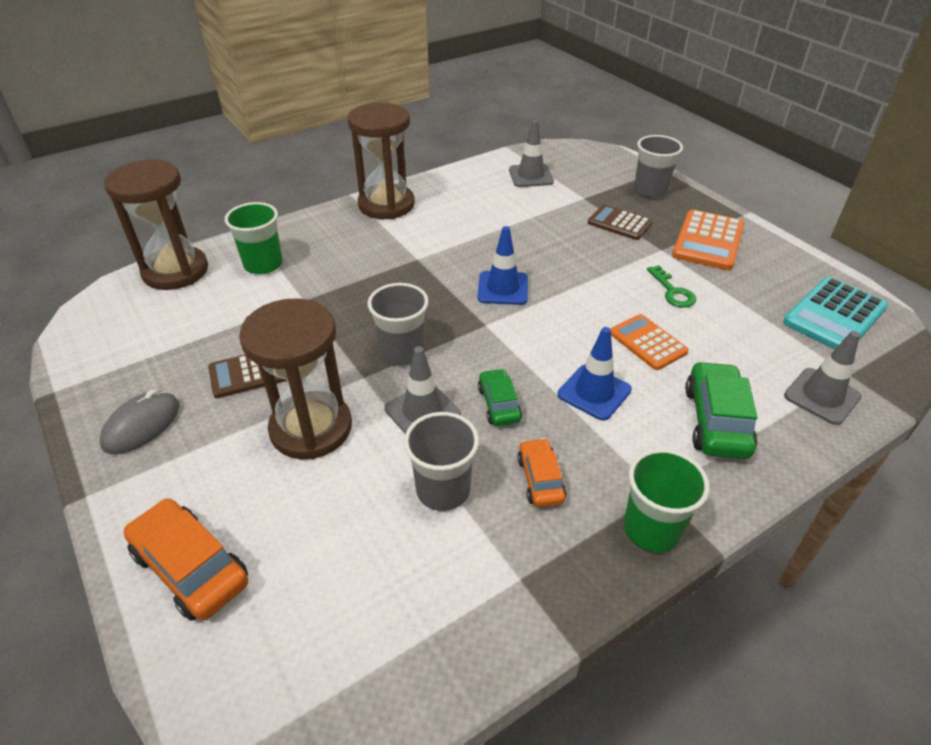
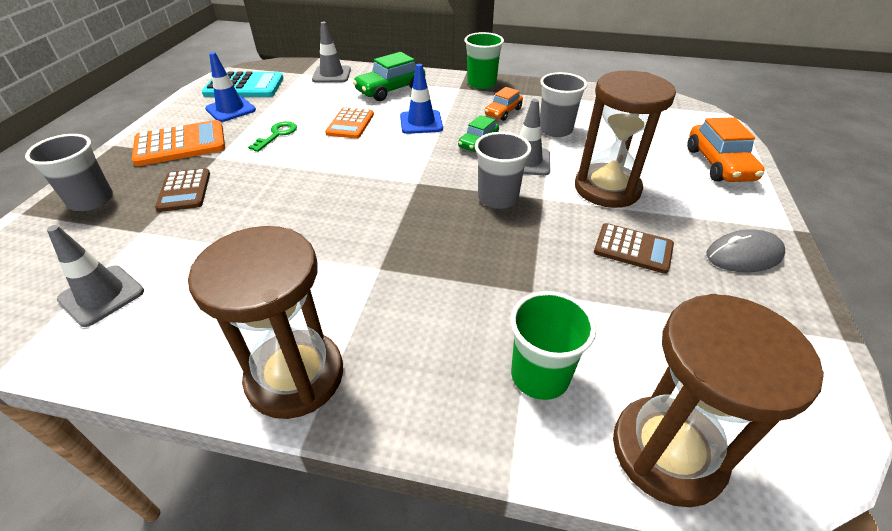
camera: 135 degrees left, 0 degrees up
blue traffic cone [478,226,528,305] -> blue traffic cone moved to [205,52,256,122]

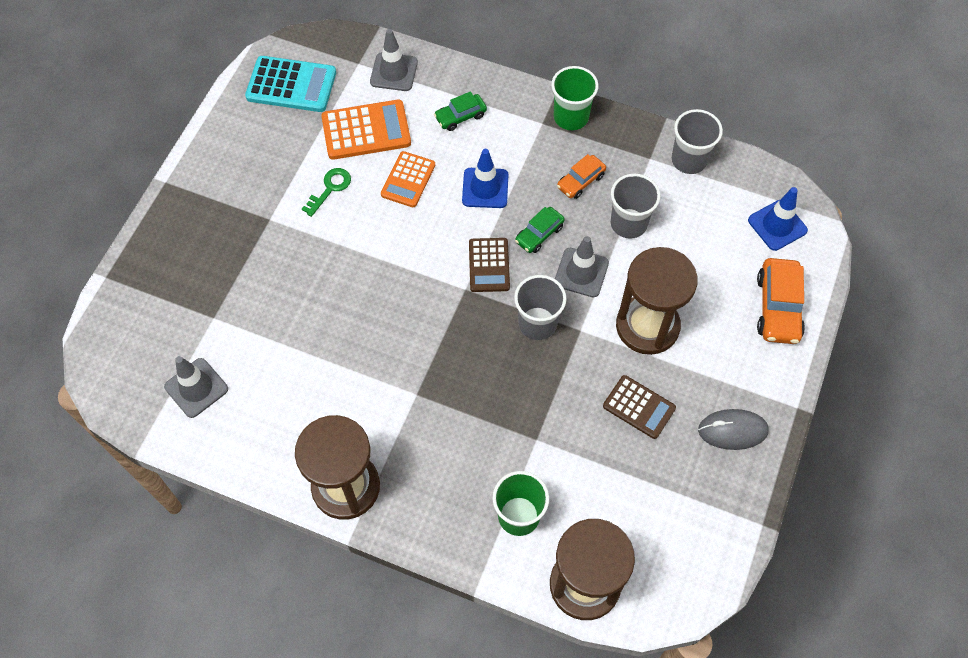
camera: 10 degrees right, 20 degrees up
grey cup [25,134,113,211] -> grey cup moved to [672,109,723,174]
orange calculator [132,120,225,166] -> orange calculator moved to [321,100,411,160]
brown calculator [155,168,210,212] -> brown calculator moved to [469,238,510,292]
blue traffic cone [205,52,256,122] -> blue traffic cone moved to [748,187,808,251]
green car [353,52,425,101] -> green car [434,91,487,131], size x0.61

